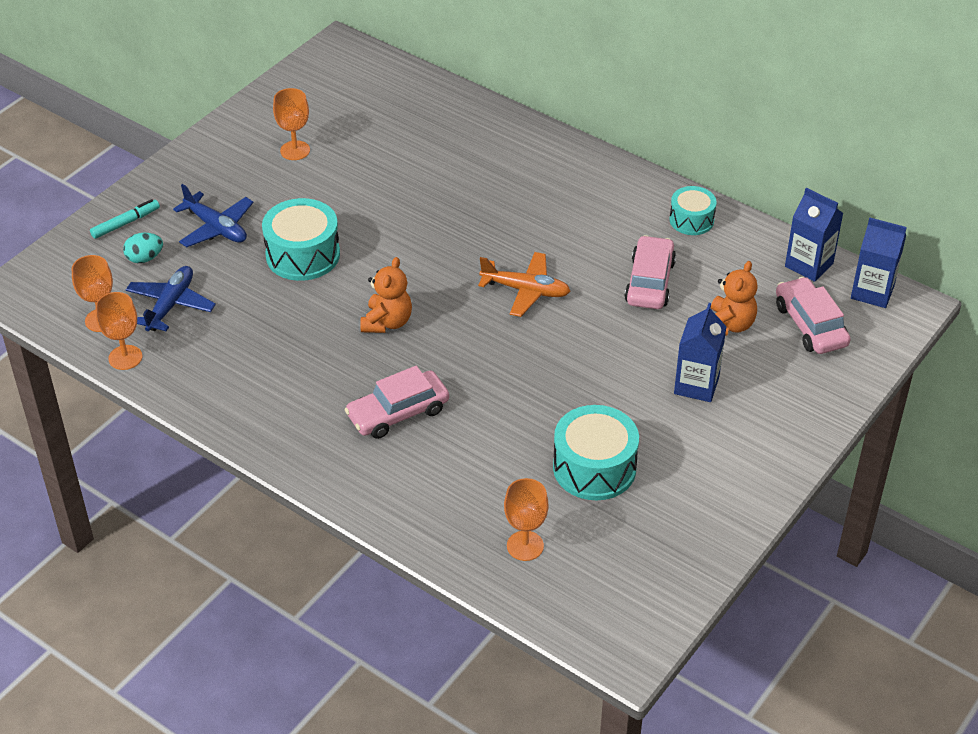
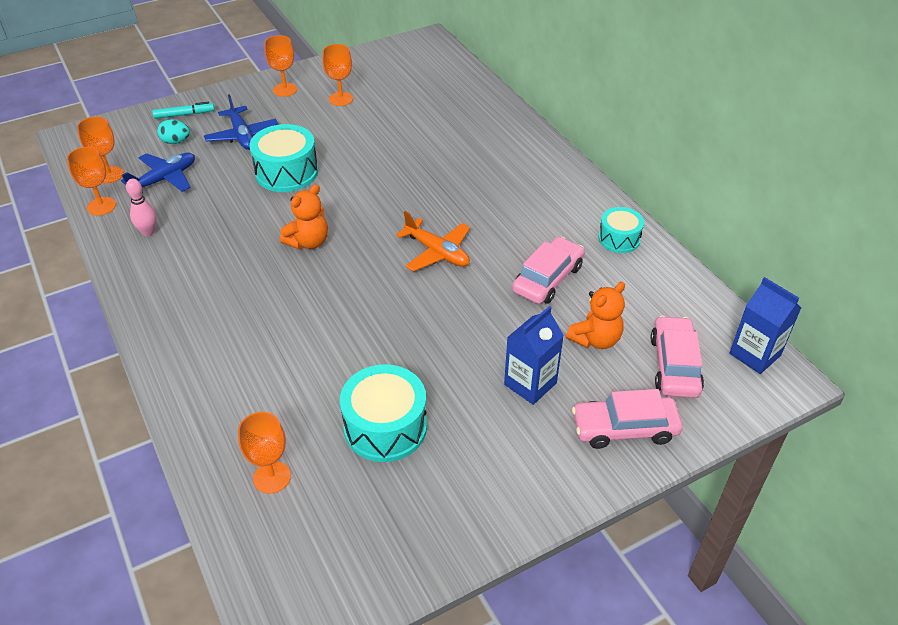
camera: 25 degrees right, 0 degrees up
pink car [345,366,449,439] -> pink car moved to [572,389,683,449]
blue carton [785,188,844,282] -> none
none -> pink bowling pin [126,179,157,236]
none -> orange goblet [264,35,297,97]

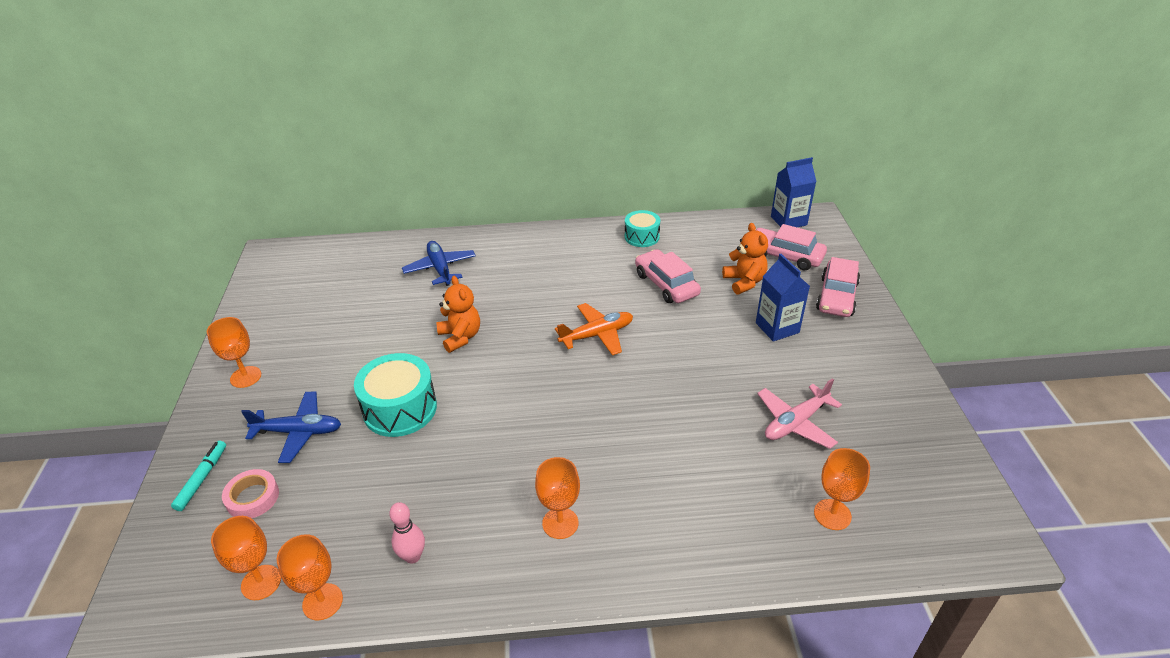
camera: 65 degrees left, 5 degrees down
blue plane [121,153,195,193] -> blue plane moved to [402,241,476,286]
turquoise egg [157,119,190,144] -> pink tape [222,469,279,518]
orange teddy bear [280,184,328,249] -> orange teddy bear moved to [437,276,480,353]
orange goblet [322,44,353,106] -> orange goblet moved to [535,457,580,539]
turquoise drum [340,364,427,462] -> pink plane [757,378,842,449]

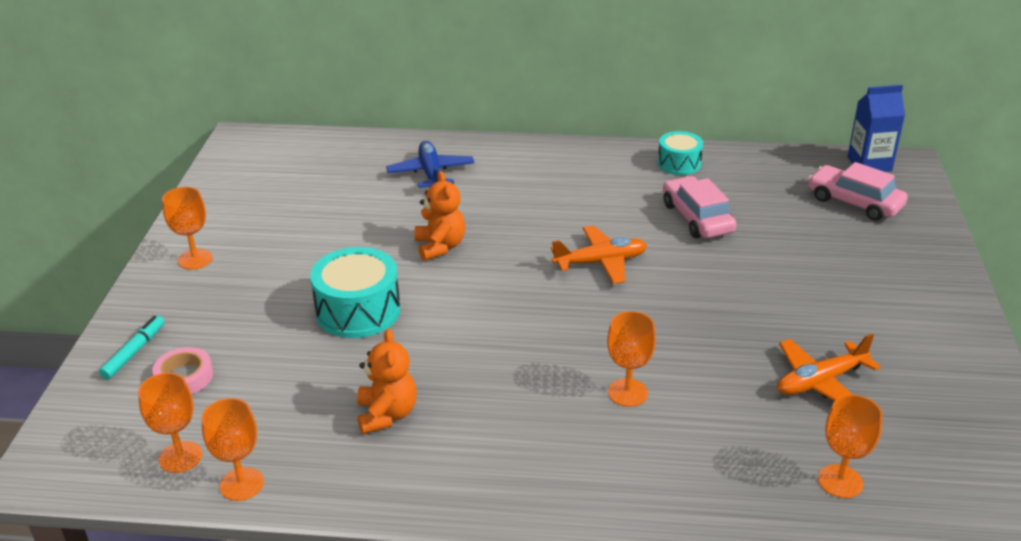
camera: 10 degrees right, 5 degrees down
blue plane [241,392,341,463] -> none
pink bowling pin [389,502,425,564] -> none
orange goblet [535,457,580,539] -> orange goblet moved to [607,311,656,407]
orange teddy bear [722,223,768,294] -> orange teddy bear moved to [357,329,417,434]
blue carton [756,254,810,341] -> none
pink plane [757,378,842,449] -> orange plane [777,334,881,401]
pink car [816,257,860,317] -> none

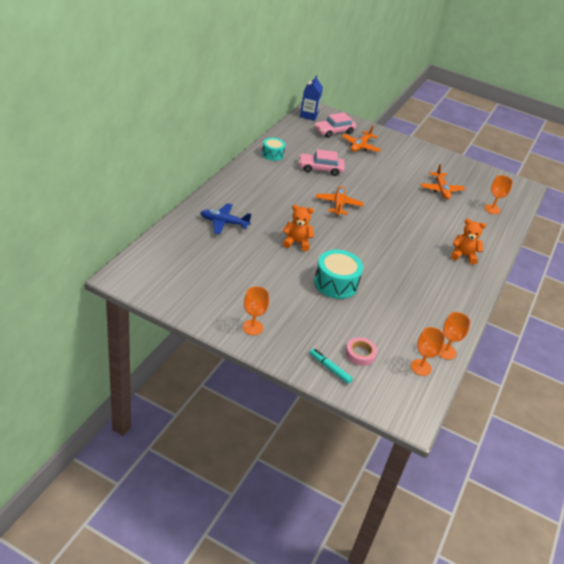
camera: 75 degrees left, 5 degrees up
orange teddy bear [357,329,417,434] -> orange teddy bear moved to [451,219,486,265]
orange goblet [607,311,656,407] -> none
none -> orange plane [342,125,381,152]

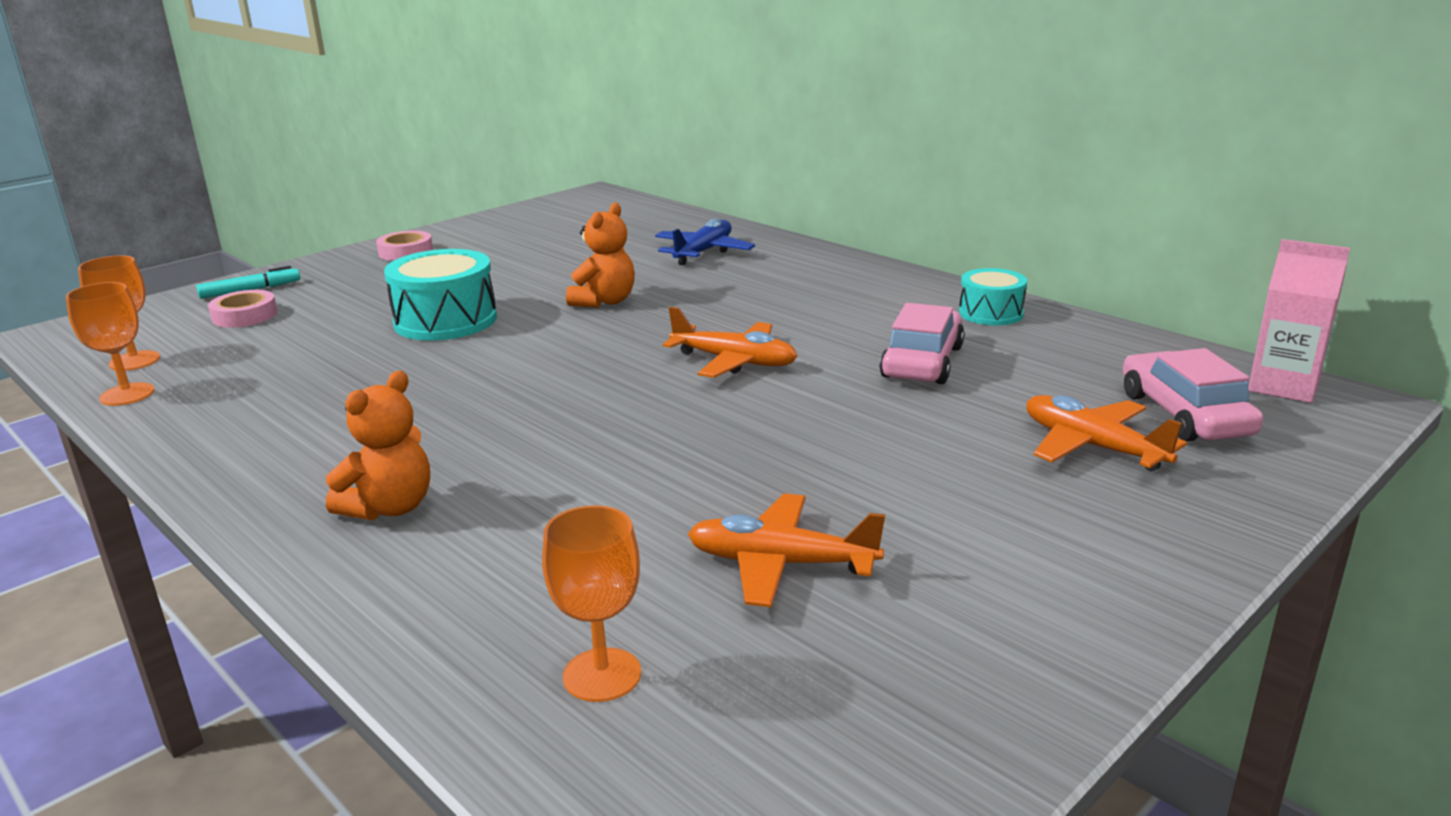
camera: 115 degrees right, 15 degrees down
orange goblet [242,286,269,335] -> pink tape [376,231,433,261]
blue carton [300,75,323,121] -> pink carton [1248,239,1350,403]

